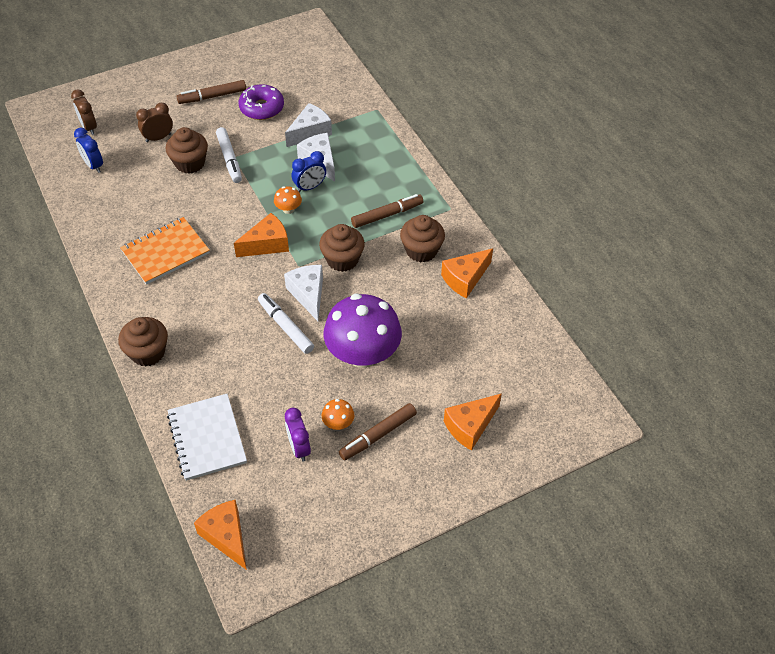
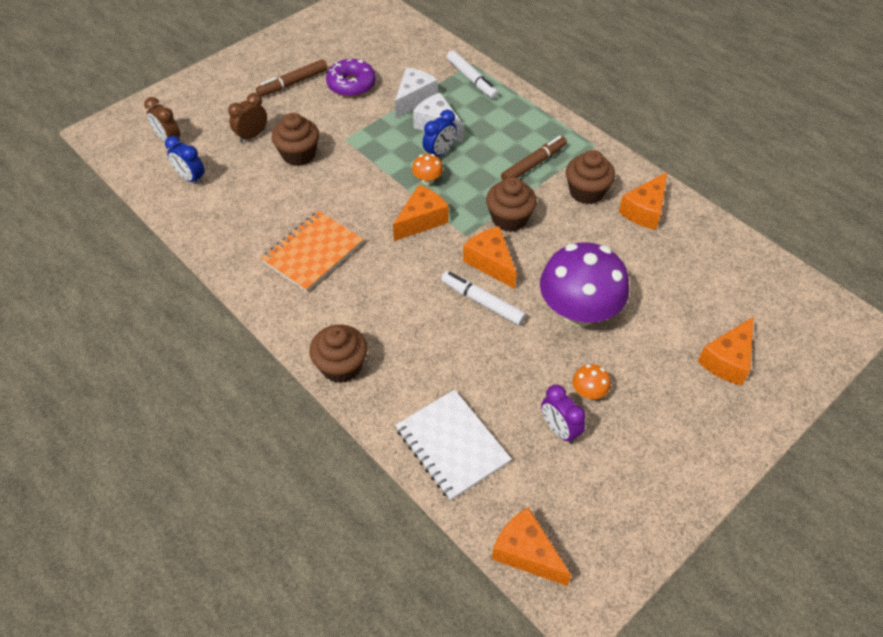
camera: 15 degrees left, 0 degrees up
white marker [216,127,242,183] -> white marker moved to [447,50,498,99]
white cheese [284,265,323,321] -> orange cheese [463,226,517,289]
brown marker [339,403,417,460] -> none

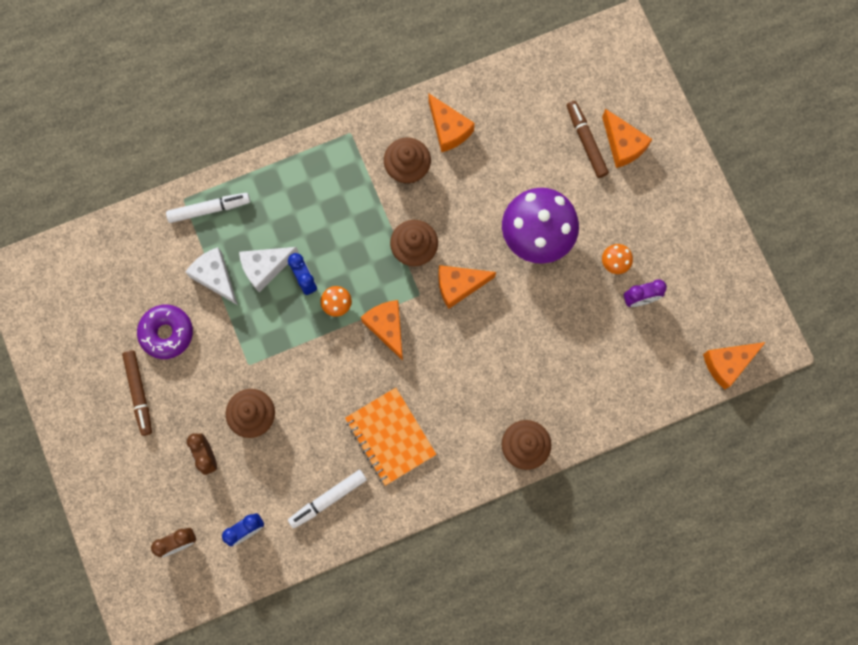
camera: 70 degrees left, 25 degrees up
white notebook [395,390,511,501] -> none
white marker [441,271,526,326] -> white marker moved to [288,470,367,529]
brown marker [501,136,567,180] -> brown marker moved to [567,101,609,178]

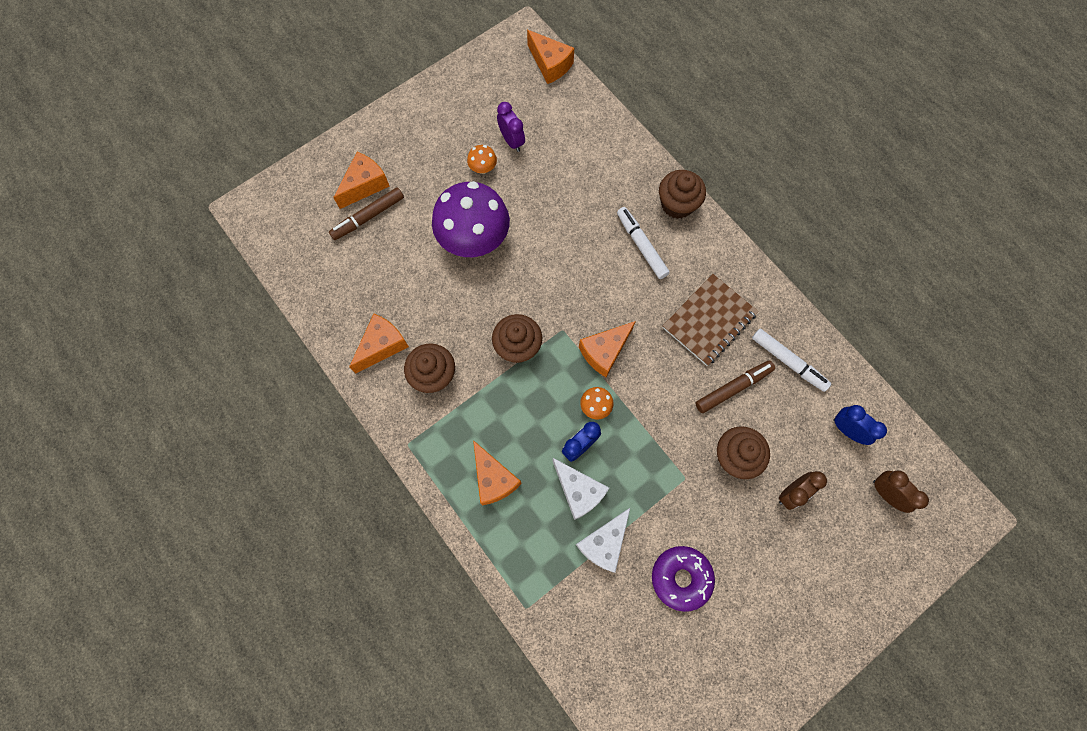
camera: 105 degrees left, 5 degrees down
brown marker [122,350,152,436] -> brown marker moved to [695,360,775,413]
white marker [166,193,250,223] -> white marker moved to [617,207,670,279]
orange notebook [345,388,436,486] -> brown notebook [662,274,758,366]
orange cheese [438,265,496,309] -> orange cheese moved to [473,440,522,505]

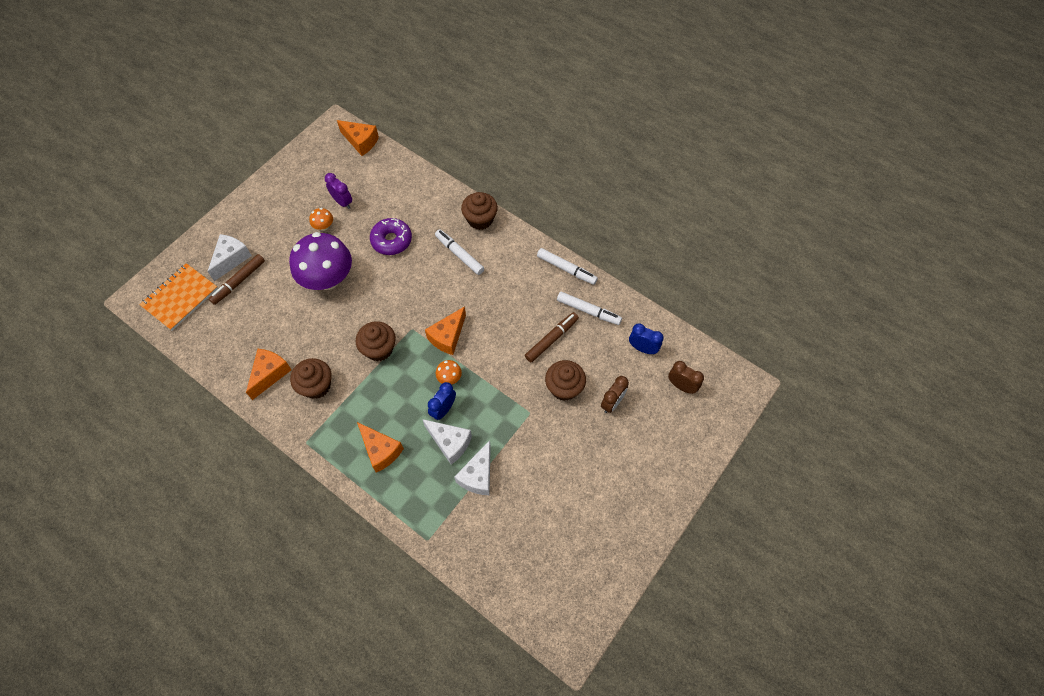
camera: 15 degrees left, 10 degrees down
orange cheese [333,152,390,209] -> white cheese [208,234,252,281]
purple donut [652,546,715,612] -> purple donut moved to [370,218,412,255]
brown notebook [662,274,758,366] -> none
none -> orange notebook [139,263,218,331]
none -> white marker [537,248,598,285]

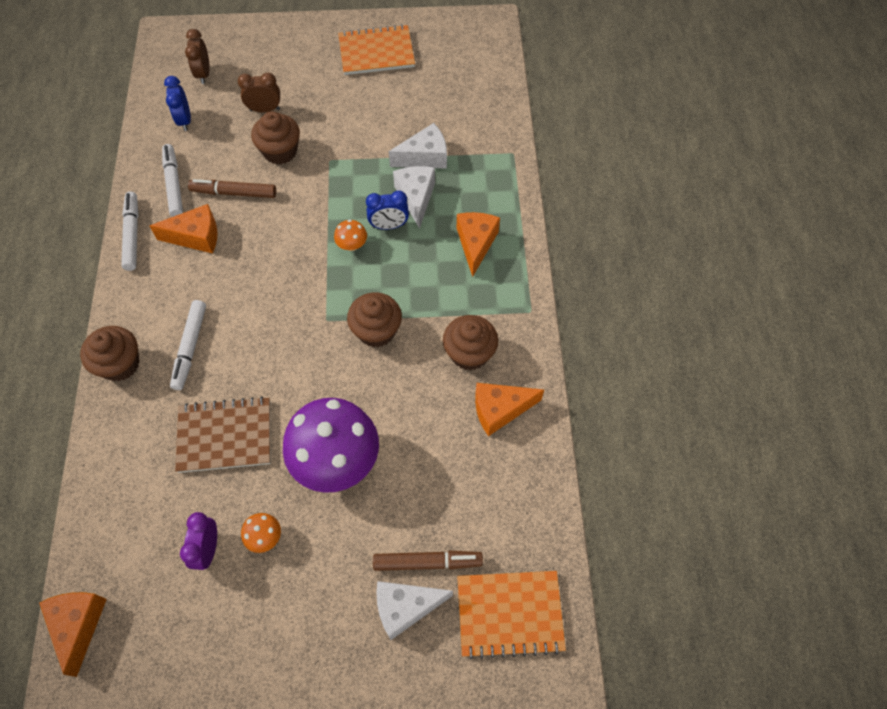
camera: 130 degrees left, 0 degrees up
purple donut [370,218,412,255] -> brown notebook [175,396,270,473]
orange cheese [425,306,466,355] -> orange cheese moved to [150,204,217,253]
none -> orange notebook [338,24,415,75]

